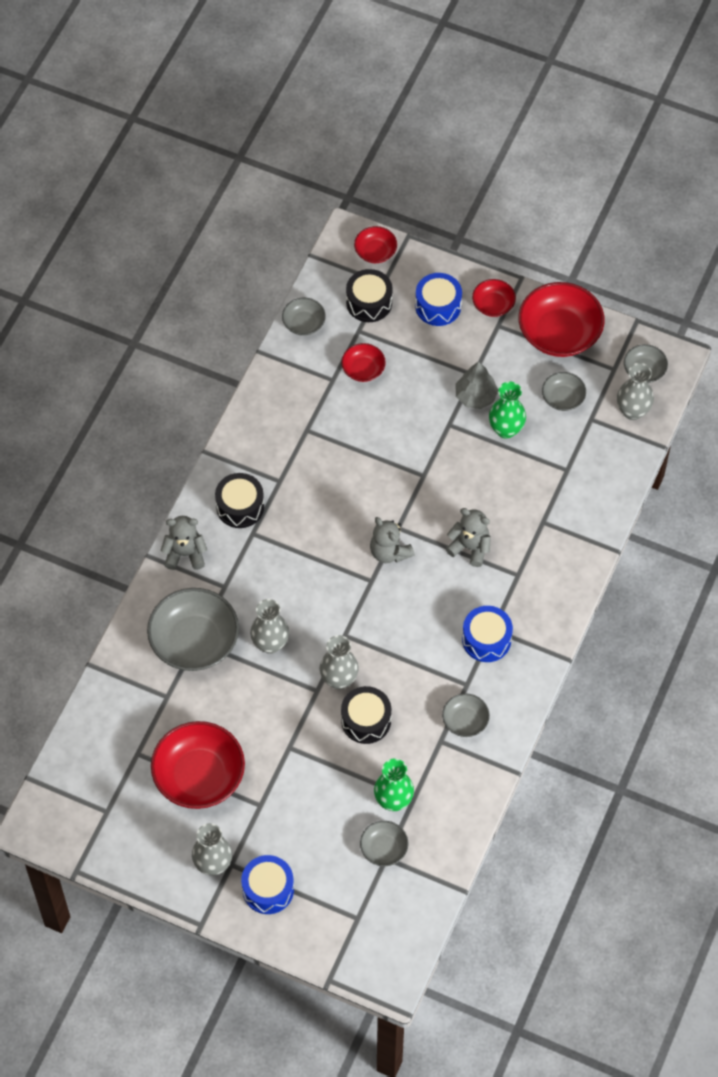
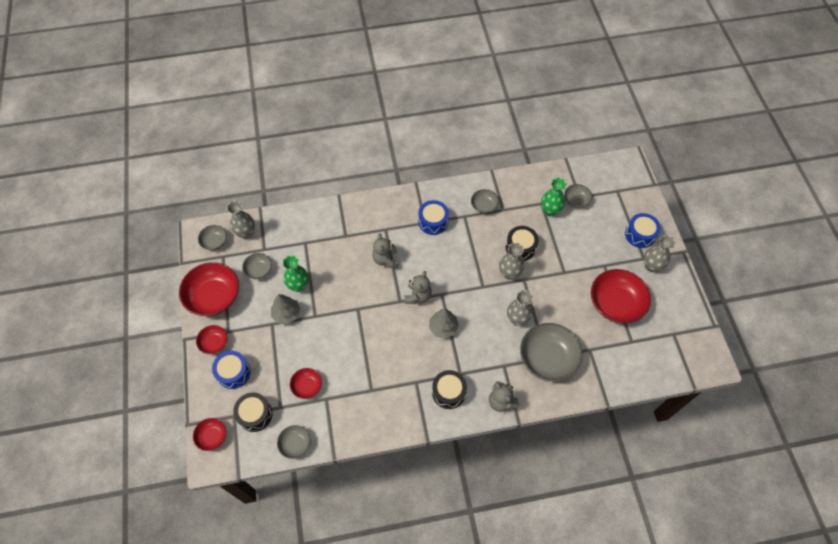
camera: 125 degrees left, 0 degrees up
none -> grey tree [429,309,459,339]

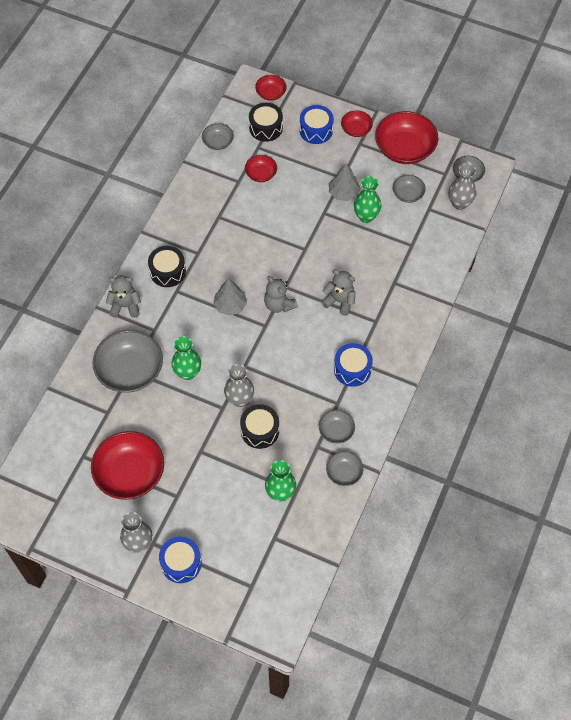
camera: 125 degrees right, 0 degrees up
grey vase [507,290,533,326] -> green vase [172,336,201,380]
grey bowl [564,184,592,208] -> grey bowl moved to [326,451,363,486]

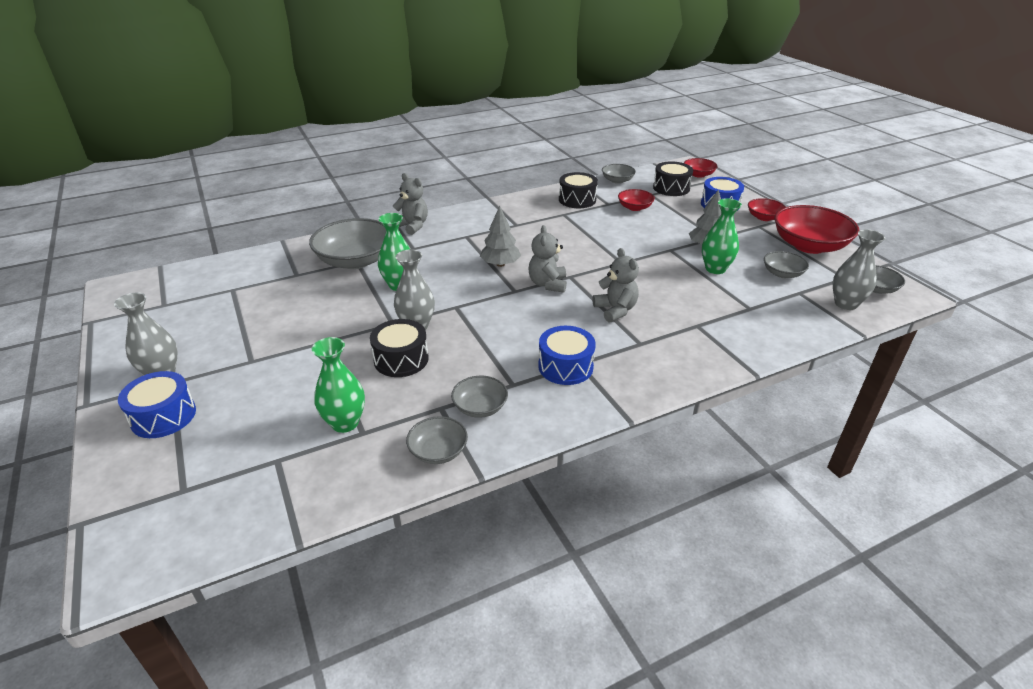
camera: 40 degrees right, 25 degrees down
red bowl [91,431,164,500] -> none
black drum [148,246,186,287] -> black drum moved to [559,172,598,208]

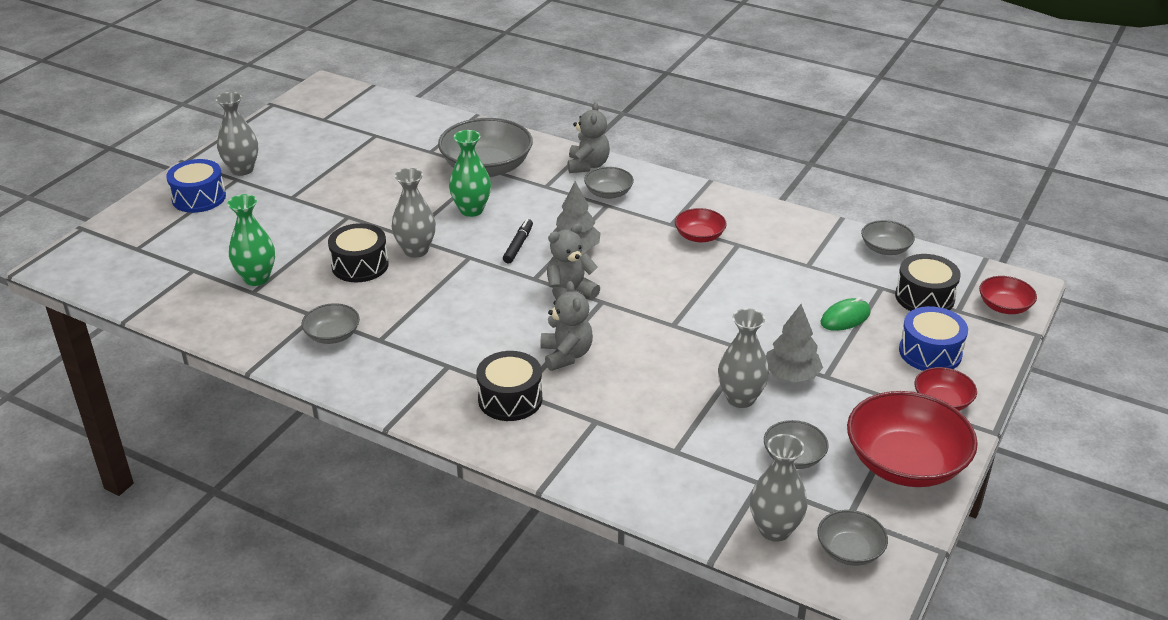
camera: 55 degrees right, 0 degrees up
grey bowl [406,416,468,464] -> grey bowl moved to [584,167,634,199]
blue drum [538,326,596,385] -> none
black drum [559,172,598,208] -> black drum moved to [476,351,542,421]
grey teddy bear [593,248,639,323] -> grey teddy bear turned 45 degrees counterclockwise [541,281,593,371]
red bowl [618,189,655,211] -> red bowl moved to [675,208,727,242]
green vase [702,198,742,274] -> grey vase [718,308,769,408]
none -> black marker [503,219,533,263]
none -> green mouse [821,297,871,331]

